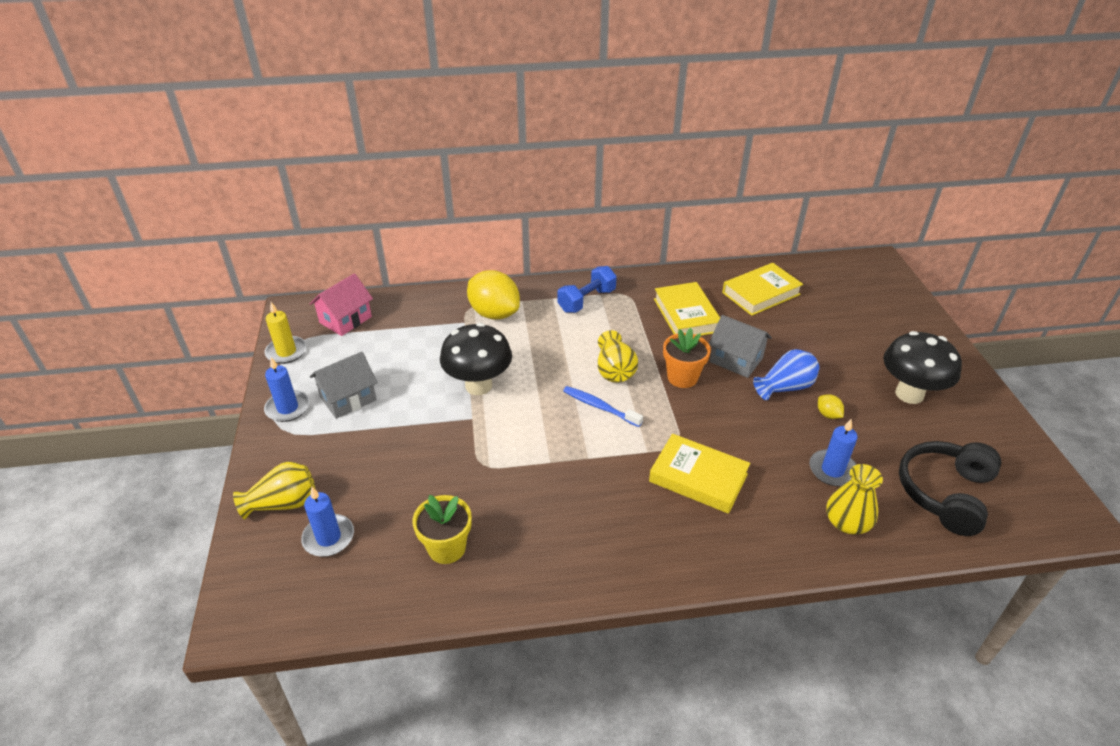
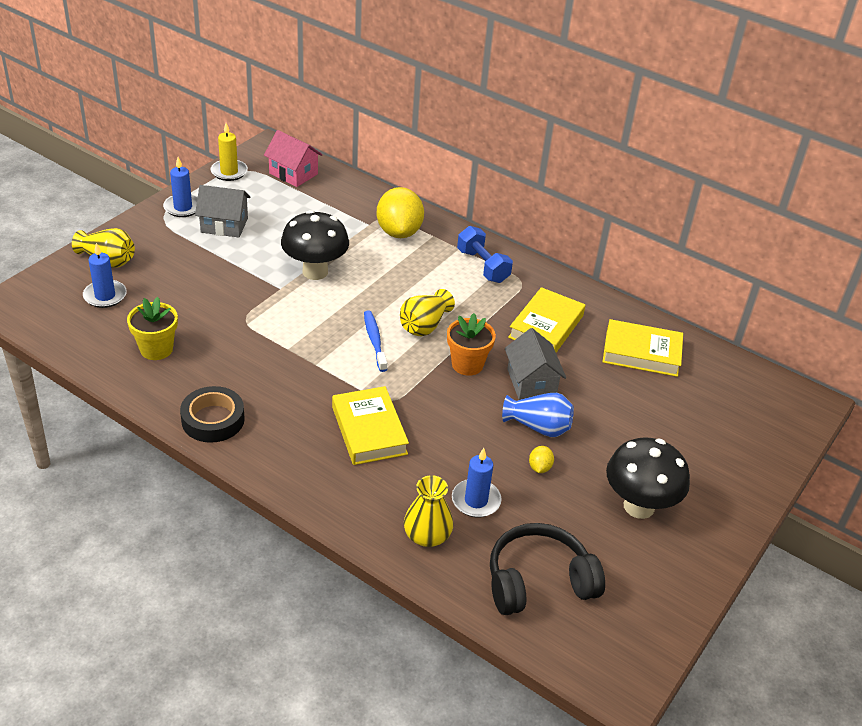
camera: 40 degrees right, 0 degrees up
pink house [309,273,373,336] -> pink house turned 45 degrees clockwise [264,130,323,187]
blue dumbbell [557,266,617,313] -> blue dumbbell turned 60 degrees clockwise [457,226,513,283]
none -> black tape [180,386,245,443]

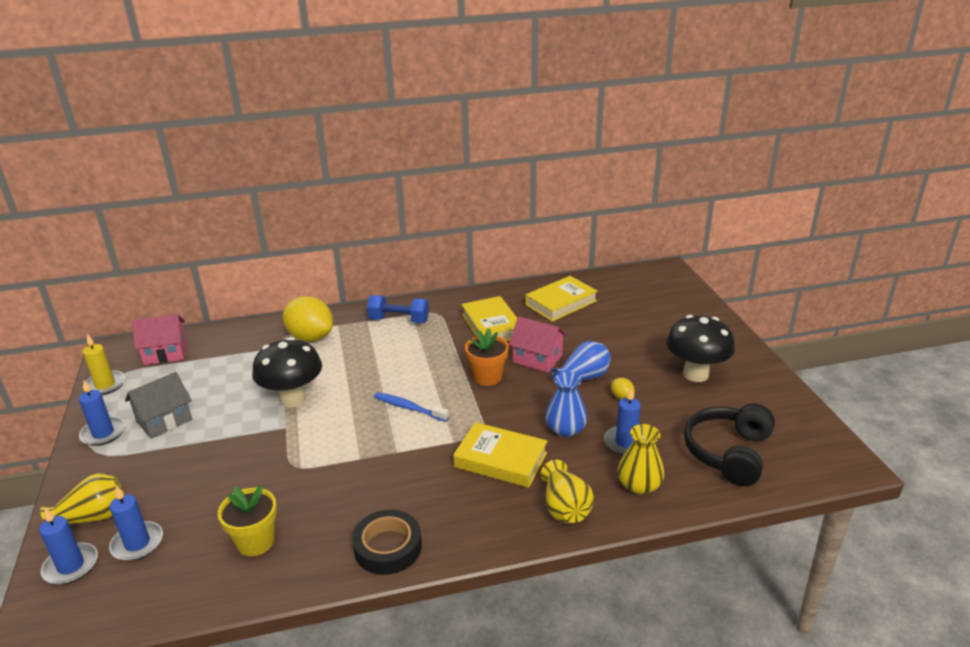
camera: 45 degrees left, 10 degrees down
yellow vase [400,289,455,336] -> yellow vase moved to [541,460,594,523]
grey house [505,328,566,400] -> pink house [509,316,567,373]
none -> blue candle [39,508,98,585]
none -> blue vase [545,372,587,437]

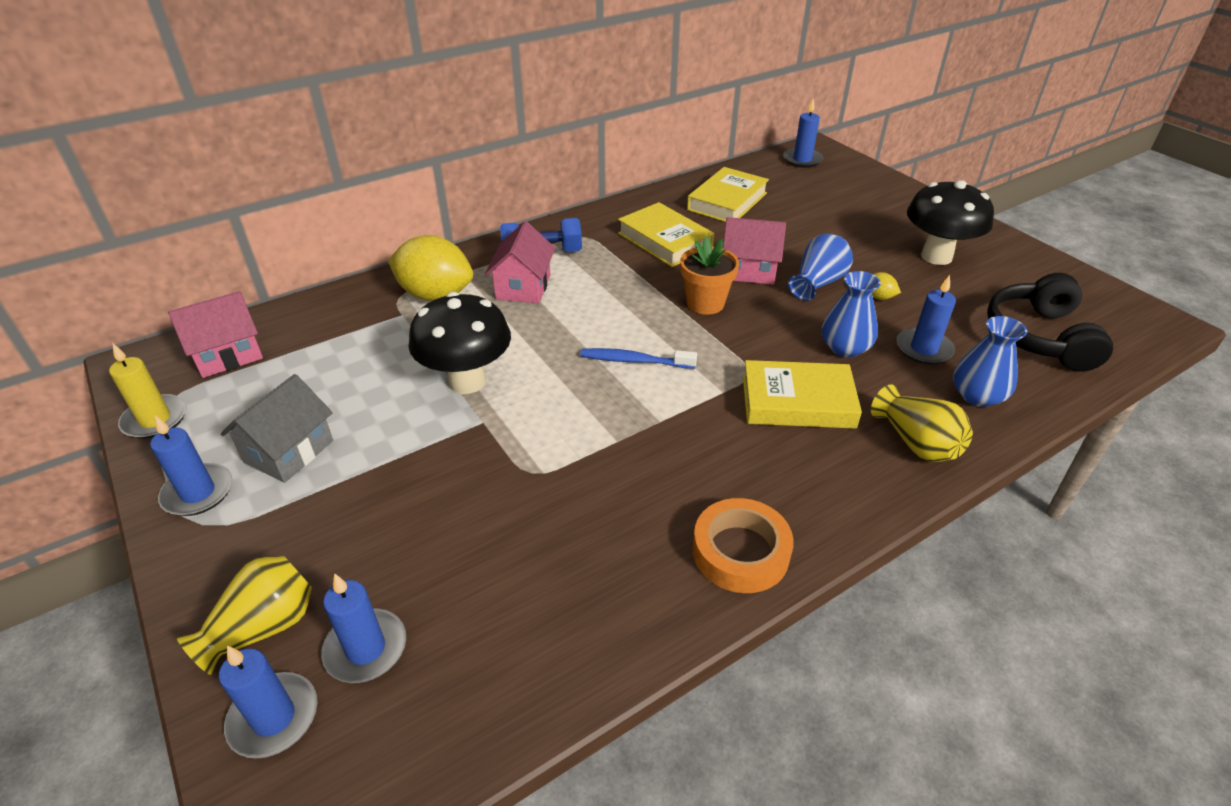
camera: 20 degrees left, 10 degrees up
yellow flower pot [218,485,277,556] -> none
black tape [352,510,422,575] -> orange tape [692,498,794,593]
yellow vase [618,424,664,495] -> blue vase [953,316,1027,407]
none -> pink house [485,221,555,303]
none -> blue candle [783,99,824,168]

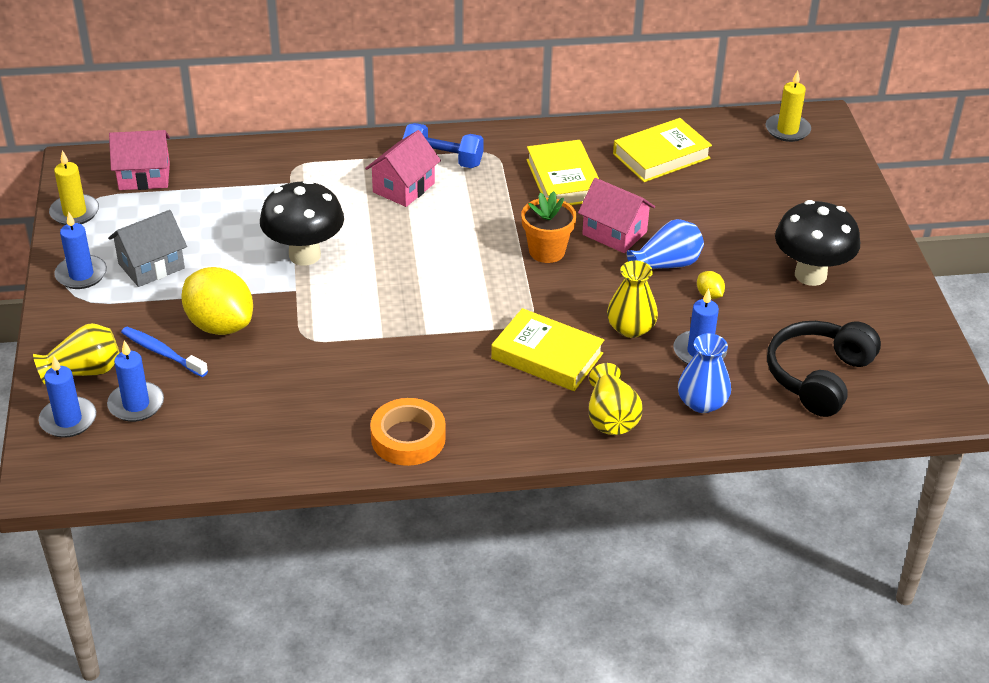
camera: 25 degrees right, 0 degrees up
yellow lemon [388,235,473,301] -> yellow lemon moved to [181,267,253,335]
blue toothbrush [580,348,697,369] -> blue toothbrush moved to [121,327,208,377]
blue candle [783,99,824,168] -> yellow candle [766,70,811,142]
blue vase [822,271,881,357] -> yellow vase [607,261,658,338]

